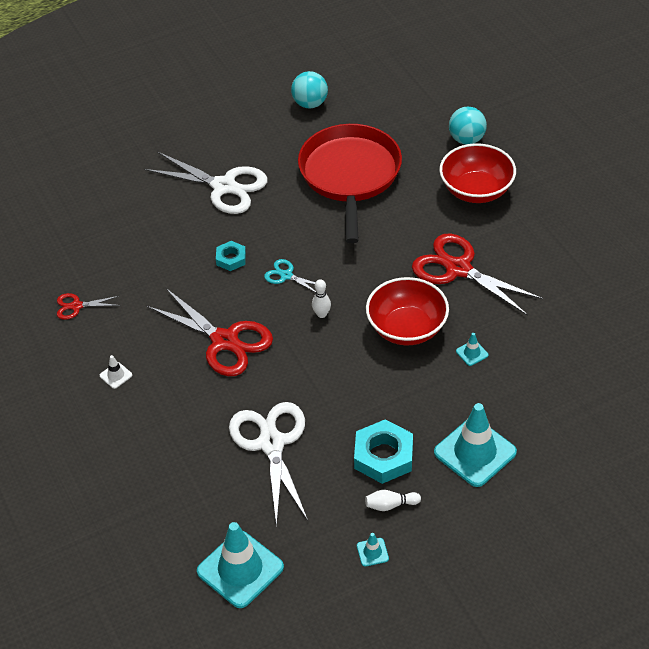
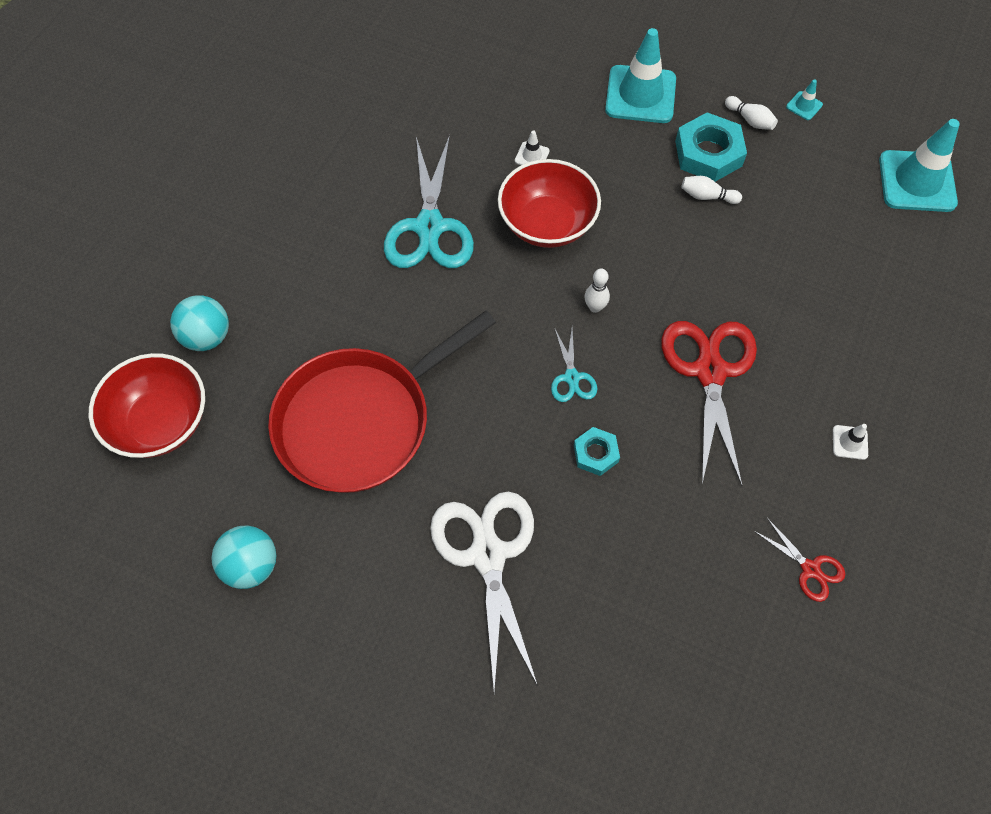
camera: 130 degrees left, 15 degrees up
white scissors [229,402,308,527] -> none
red scissors [412,233,543,316] -> turquoise scissors [384,135,474,268]
red bowl [439,143,516,203] -> red bowl moved to [89,353,205,458]
turquoise traffic cone [456,333,488,366] -> white traffic cone [515,130,550,165]
none -> white bowling pin [681,176,742,204]

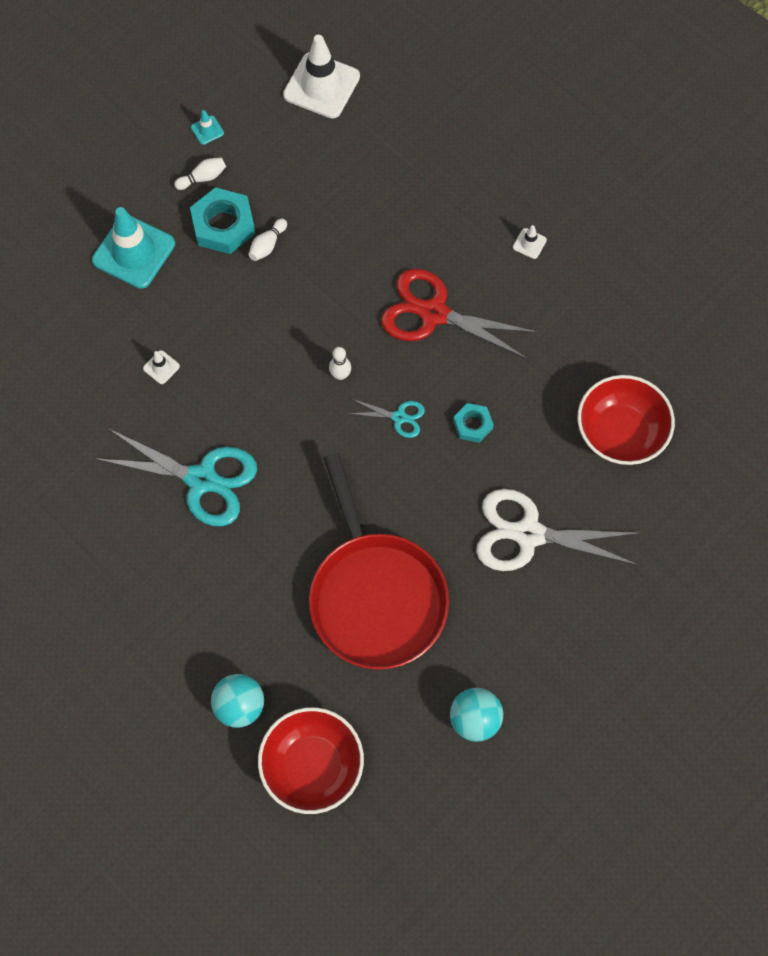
camera: 70 degrees left, 5 degrees up
red bowl [498,159,601,248] -> red bowl moved to [578,375,675,465]
red scissors [754,518,845,602] -> none
turquoise traffic cone [879,119,960,212] -> white traffic cone [283,35,360,118]

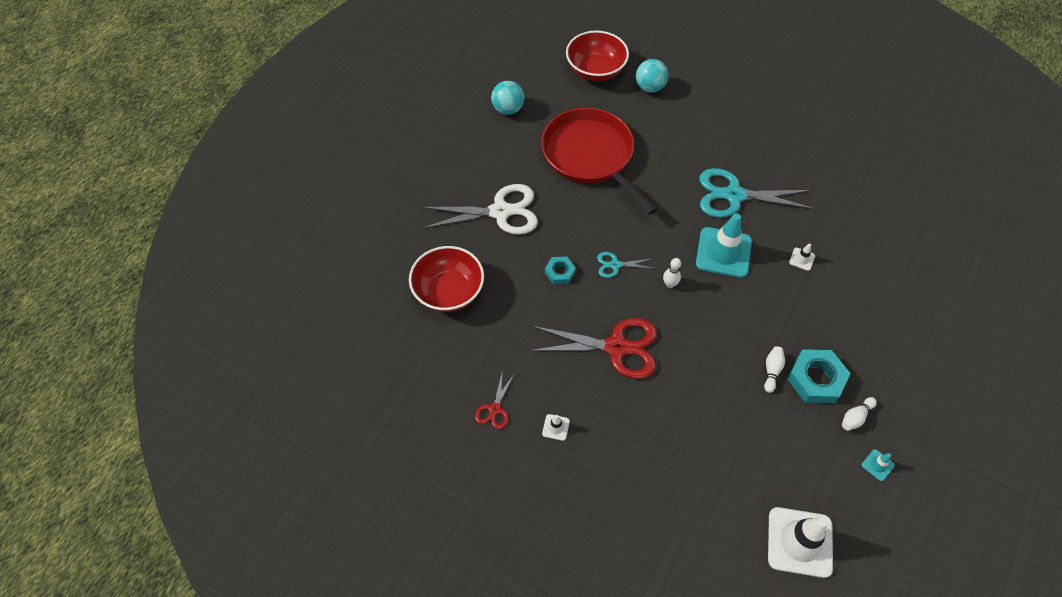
camera: 165 degrees right, 10 degrees down
turquoise traffic cone [92,207,175,289] -> turquoise traffic cone moved to [696,213,752,278]
none -> red scissors [475,370,515,429]

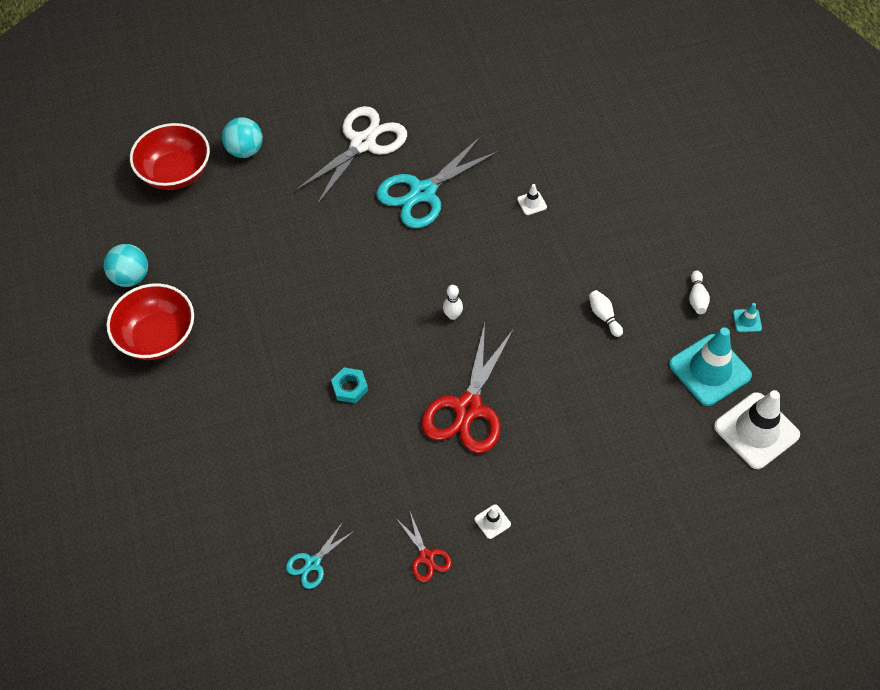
camera: 45 degrees left, 0 degrees up
red bowl [409,246,484,312] -> red bowl moved to [107,283,194,360]
white scissors [421,184,538,235] -> white scissors moved to [295,106,407,205]
red scissors [529,318,657,379] -> red scissors turned 150 degrees clockwise [422,323,514,453]
red pan [541,108,658,215] -> none
turquoise scissors [597,252,655,278] -> turquoise scissors moved to [286,522,354,589]
turquoise traffic cone [696,213,752,278] -> turquoise traffic cone moved to [669,327,752,406]
turquoise nut [787,349,851,403] -> none

